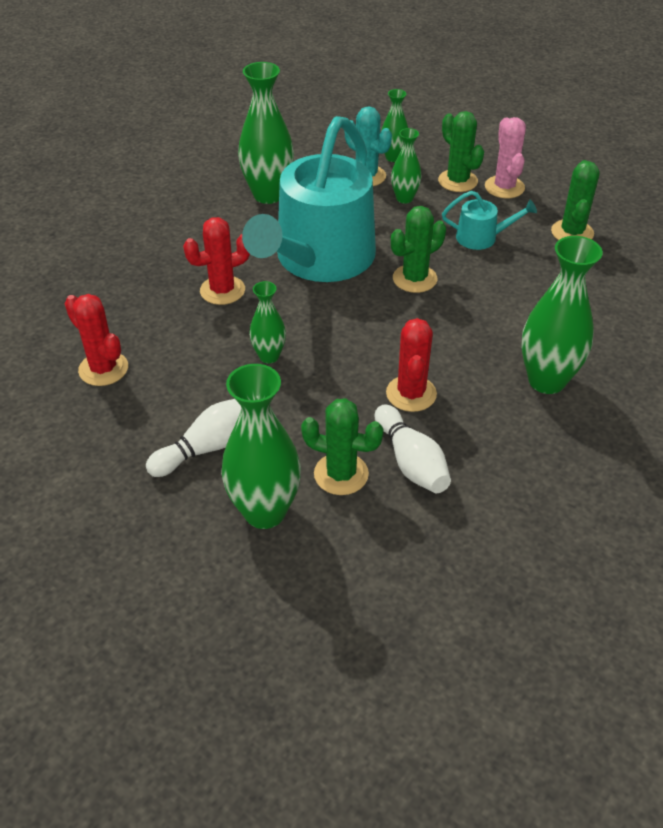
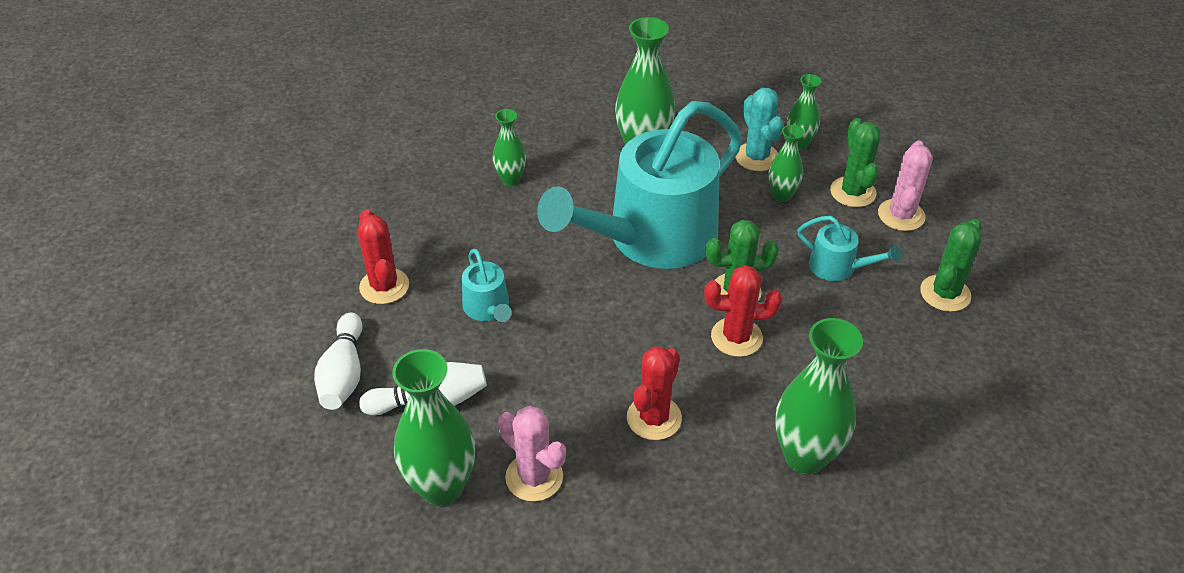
camera: 25 degrees right, 0 degrees up
red cactus [183,217,250,305] -> red cactus moved to [704,265,782,357]
green vase [249,281,286,364] -> green vase moved to [492,109,526,186]
green cactus [301,398,384,495] -> pink cactus [498,406,566,502]
white bowling pin [375,405,451,493] -> white bowling pin moved to [314,313,363,410]
none -> turquoise watering can [462,249,512,322]

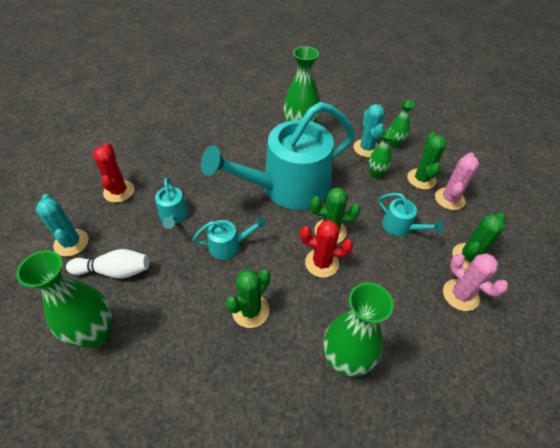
camera: 10 degrees right, 5 degrees up
white bowling pin [314,313,363,410] -> turquoise cactus [36,194,89,257]
green vase [492,109,526,186] -> none
pink cactus [498,406,566,502] -> pink cactus moved to [443,253,508,311]
red cactus [627,346,682,440] -> green cactus [225,269,271,328]
none -> turquoise watering can [193,216,266,260]

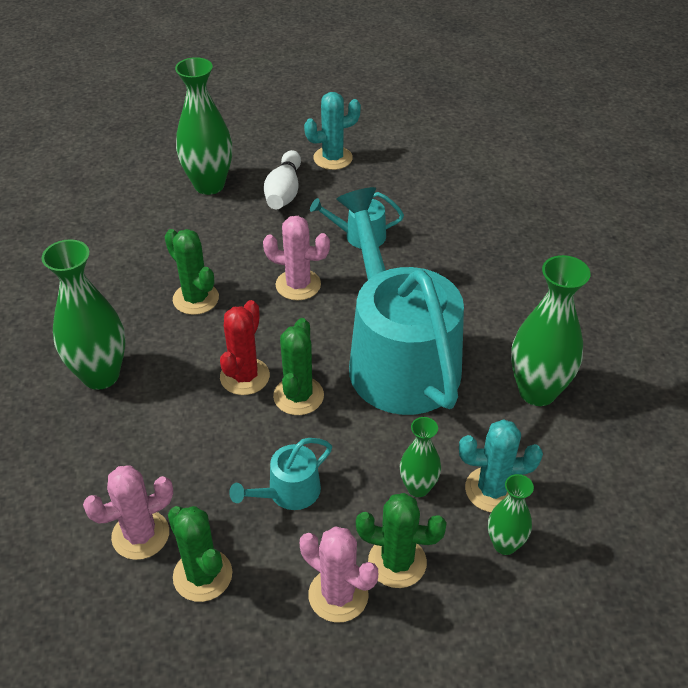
camera: 100 degrees right, 5 degrees down
red cactus [93,143,134,203] -> none
turquoise watering can [193,216,266,260] -> pink cactus [263,216,330,300]

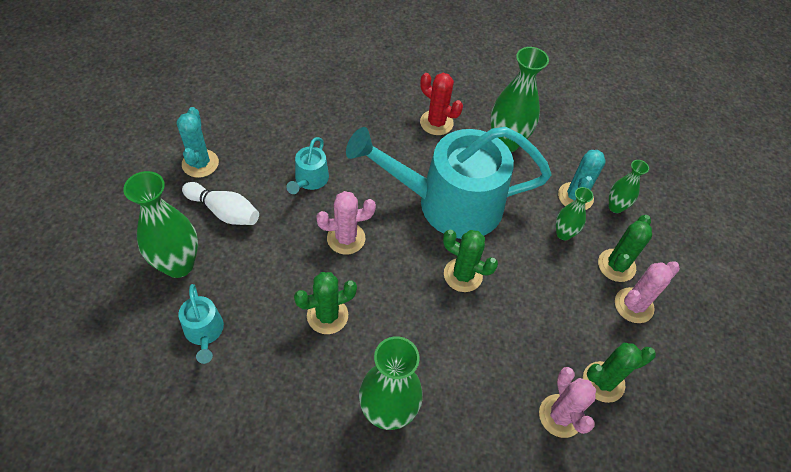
camera: 75 degrees left, 10 degrees up
red cactus [220,300,270,395] -> red cactus moved to [420,73,463,135]
turquoise watering can [229,438,332,510] -> turquoise watering can moved to [178,284,224,364]
pink cactus [263,216,330,300] -> pink cactus turned 45 degrees clockwise [316,191,376,255]

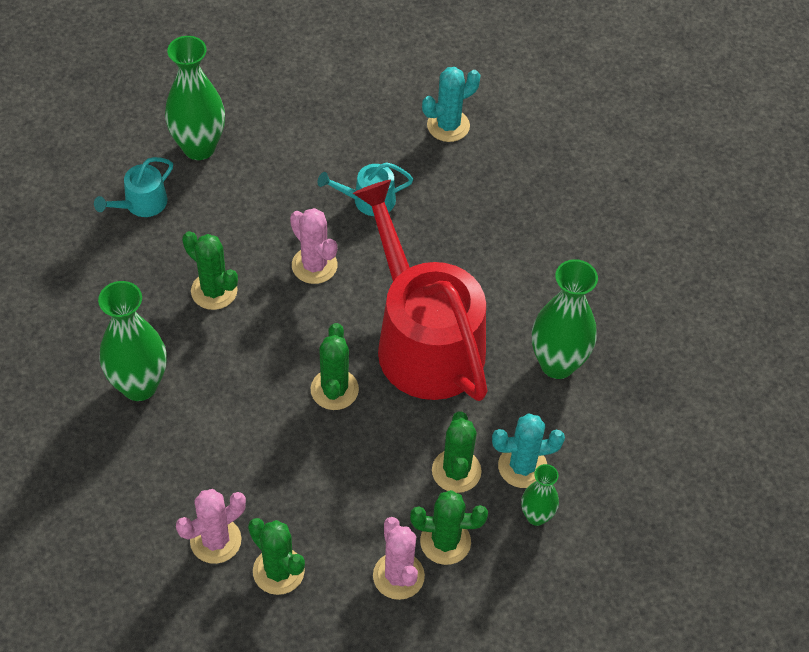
camera: 65 degrees right, 0 degrees up
turquoise cactus [176,107,219,178] -> turquoise cactus moved to [422,67,481,142]
white bowling pin [182,182,259,225] -> none
turquoise watering can [346,127,552,239] -> red watering can [353,180,488,401]
red cactus [420,73,463,135] -> none
green vase [556,187,593,240] -> green cactus [432,412,482,493]
pink cactus [615,262,680,323] -> pink cactus turned 45 degrees clockwise [373,517,425,600]

